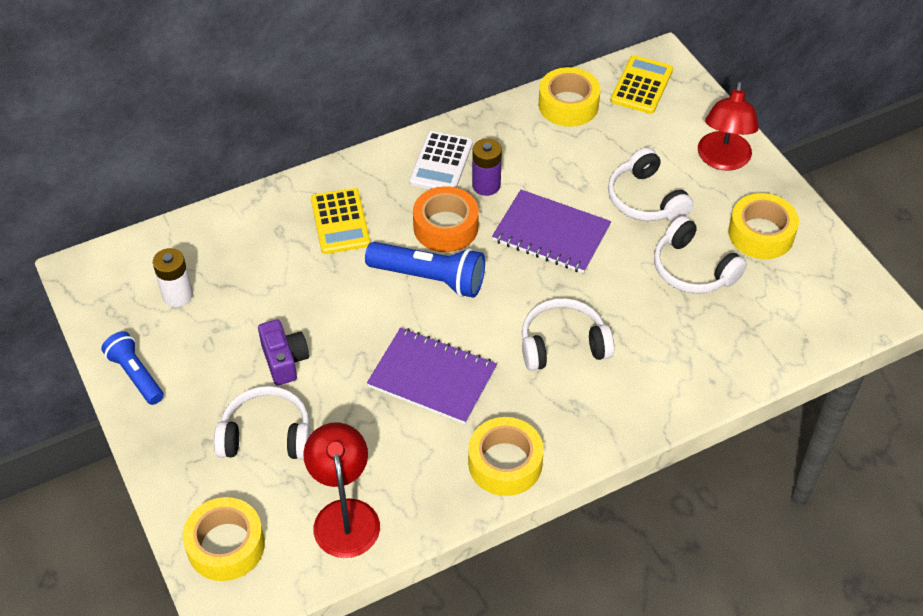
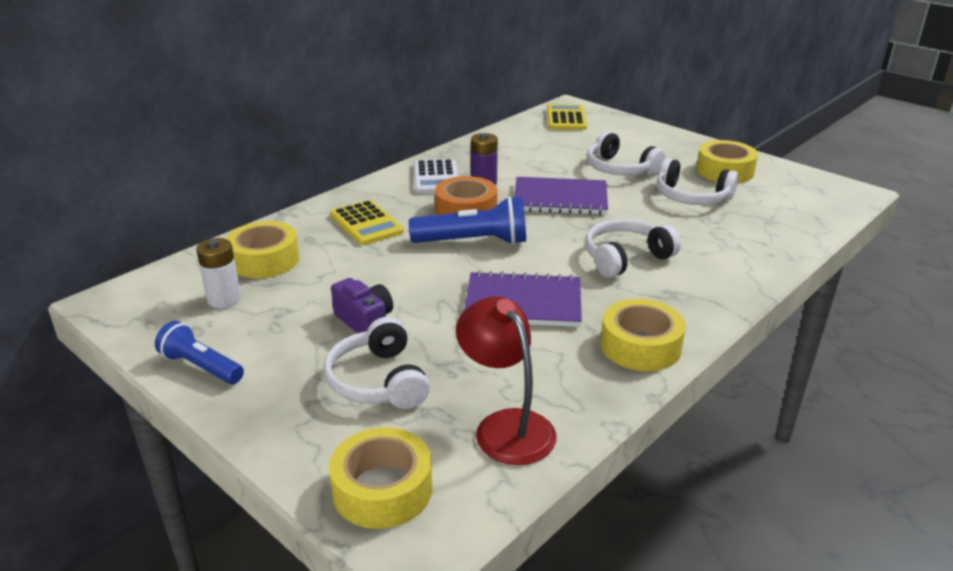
camera: 20 degrees left, 20 degrees down
white headphones [214,386,311,460] -> white headphones turned 90 degrees counterclockwise [324,317,430,409]
yellow tape [538,67,600,127] -> yellow tape moved to [226,221,300,278]
red lamp [698,81,759,171] -> none

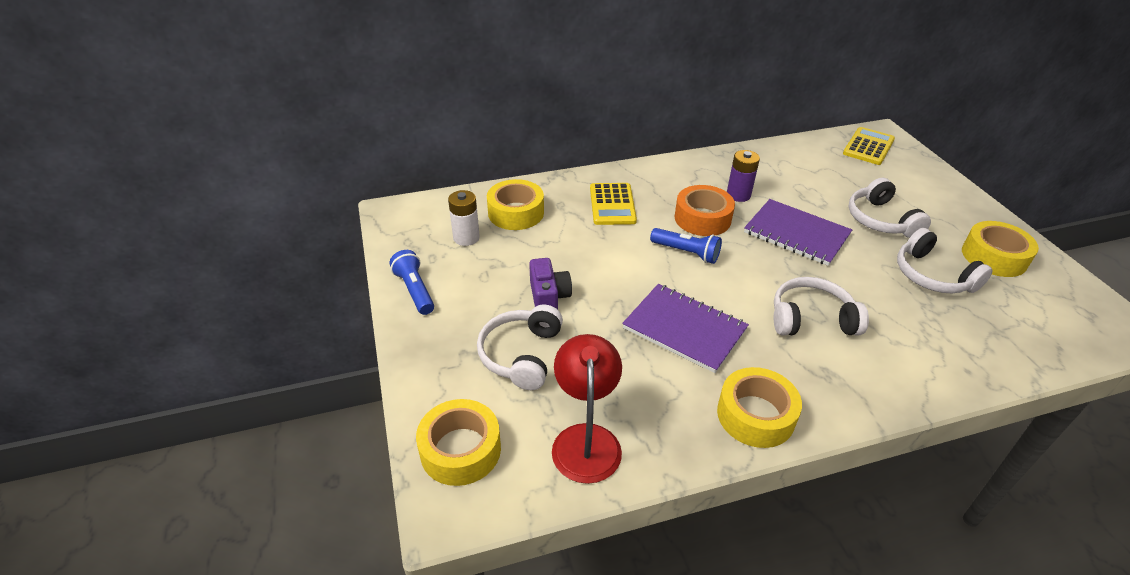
camera: 30 degrees right, 10 degrees up
blue flashlight [409,196,526,245] -> blue flashlight [650,228,722,264], size x0.66
white calculator [414,159,458,194] -> none

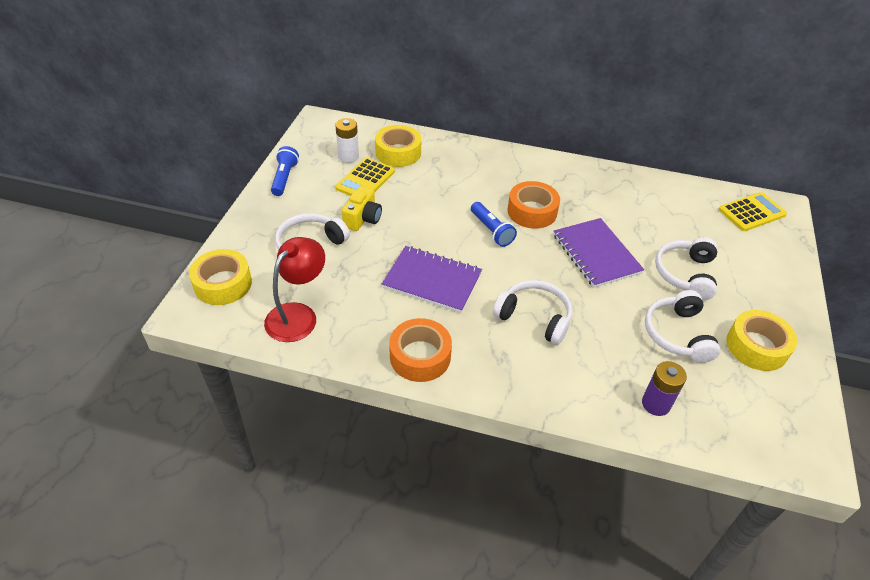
camera: 30 degrees right, 5 degrees up
purple camera [529,258,572,309] -> yellow camera [342,186,382,231]
yellow calculator [590,183,637,225] -> yellow calculator moved to [335,158,395,196]
purple notebook [622,284,749,373] -> purple notebook turned 45 degrees counterclockwise [382,246,482,313]
yellow tape [717,367,802,448] -> orange tape [389,318,452,382]
purple battery [727,150,760,202] -> purple battery moved to [642,361,687,416]

